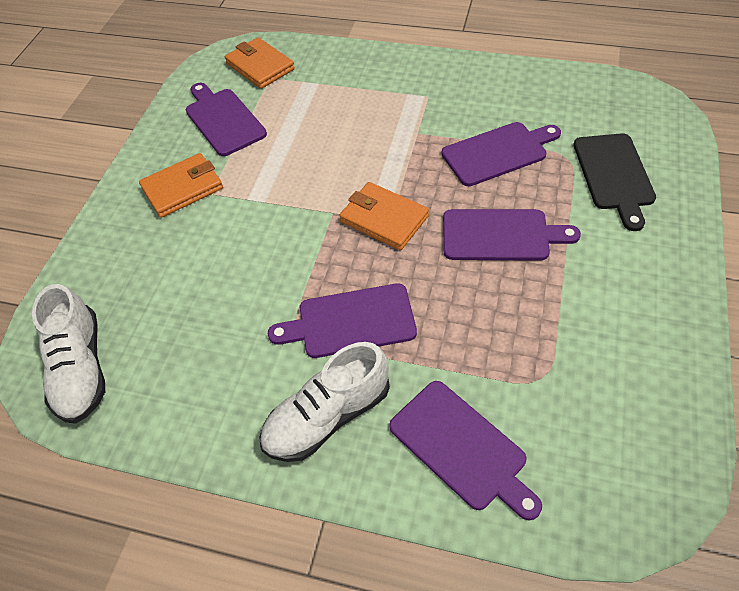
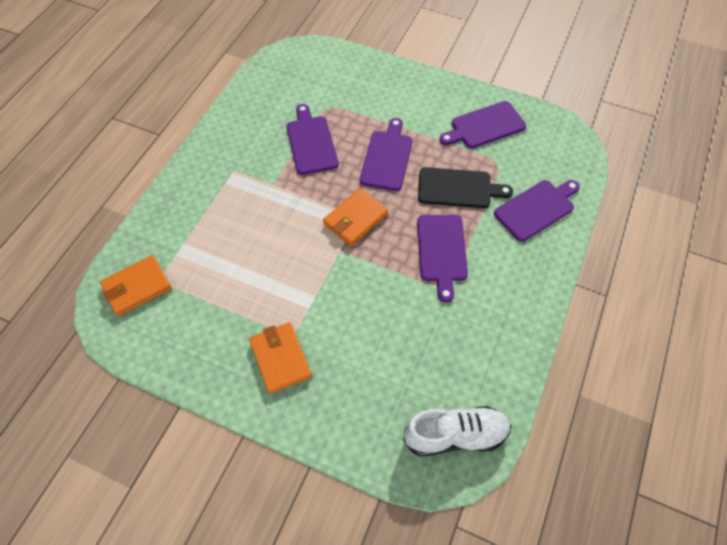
camera: 85 degrees left, 5 degrees up
purple cutting board [186,83,267,156] -> purple cutting board moved to [439,101,526,148]
white shoe [259,342,390,462] -> none
black cutting board [574,133,656,231] -> black cutting board moved to [418,167,513,208]

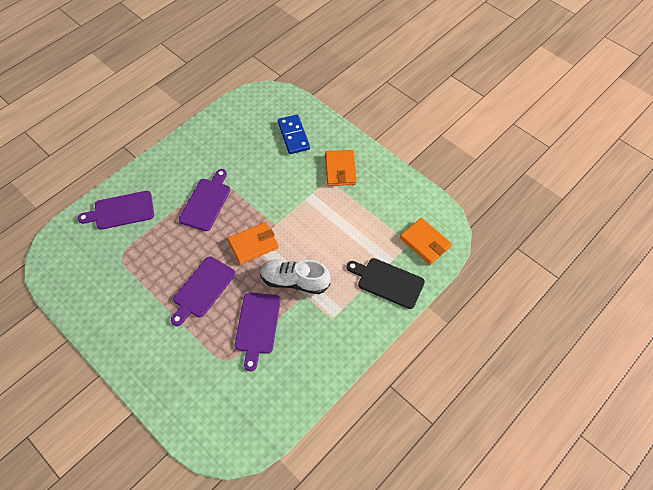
camera: 160 degrees left, 0 degrees up
orange wallet [100,255,172,316] -> orange wallet turned 60 degrees clockwise [400,218,452,265]
white shoe [403,406,511,457] -> white shoe moved to [260,259,330,294]
black cutting board [418,167,513,208] -> black cutting board moved to [346,258,425,309]
purple cutting board [439,101,526,148] -> none
none -> blue domino [278,115,310,154]

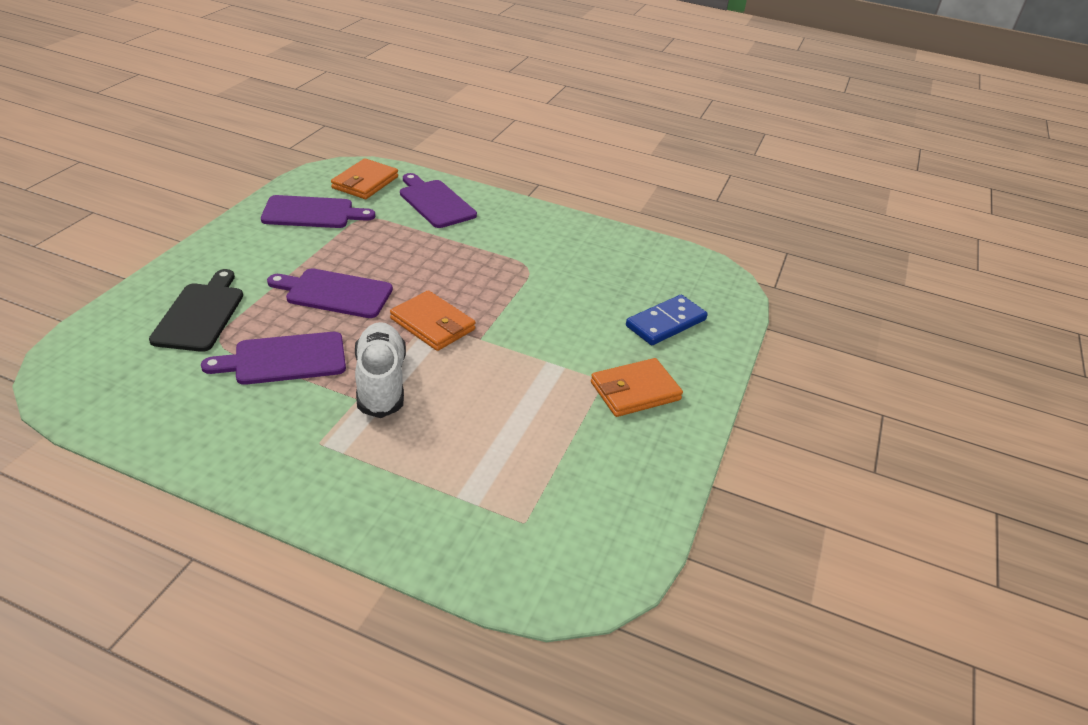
camera: 65 degrees right, 20 degrees down
purple cutting board [179,169,230,231] -> purple cutting board moved to [261,195,375,228]
black cutting board [346,258,425,309] -> black cutting board moved to [149,269,243,352]
orange wallet [400,218,452,265] -> orange wallet moved to [331,158,398,199]

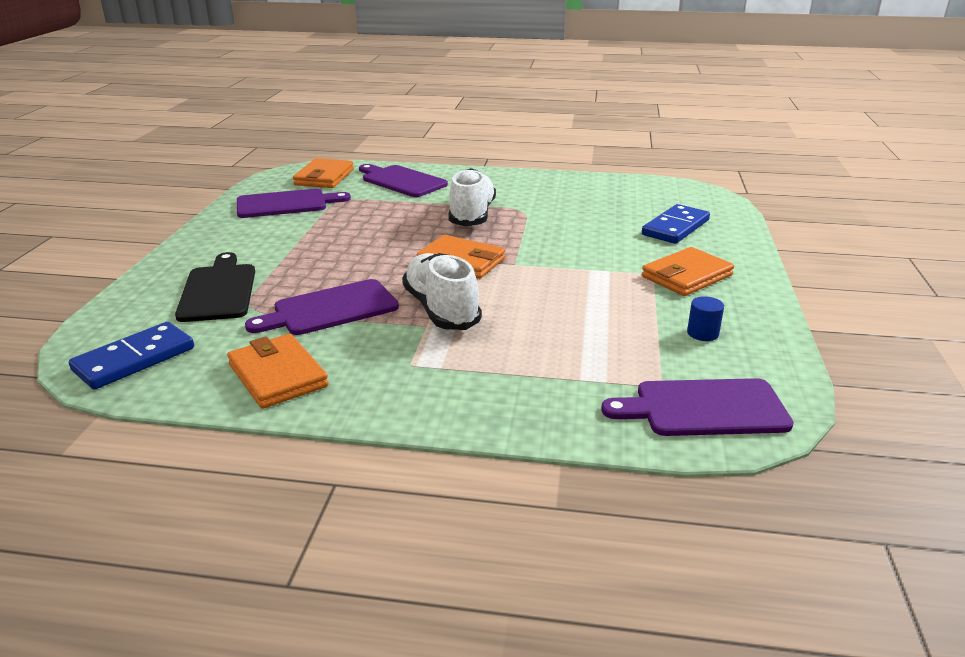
camera: 10 degrees left, 10 degrees down
purple cutting board [267,268,393,318] -> purple cutting board moved to [601,378,794,436]
none -> blue domino [69,322,194,390]
none -> orange wallet [227,334,329,409]
none -> white shoe [448,168,496,226]
none -> blue cylinder [687,296,724,341]

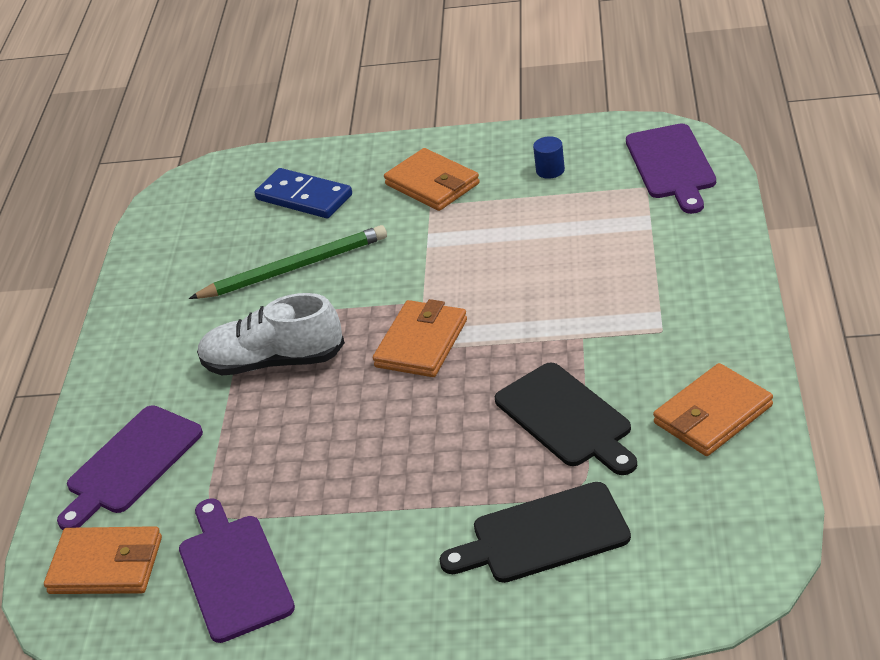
camera: 90 degrees left, 10 degrees up
blue domino [69,322,194,390] -> none
purple cutting board [245,279,399,335] -> black cutting board [495,363,637,475]
white shoe [402,253,482,330] -> none
none -> green pencil [189,225,387,299]

